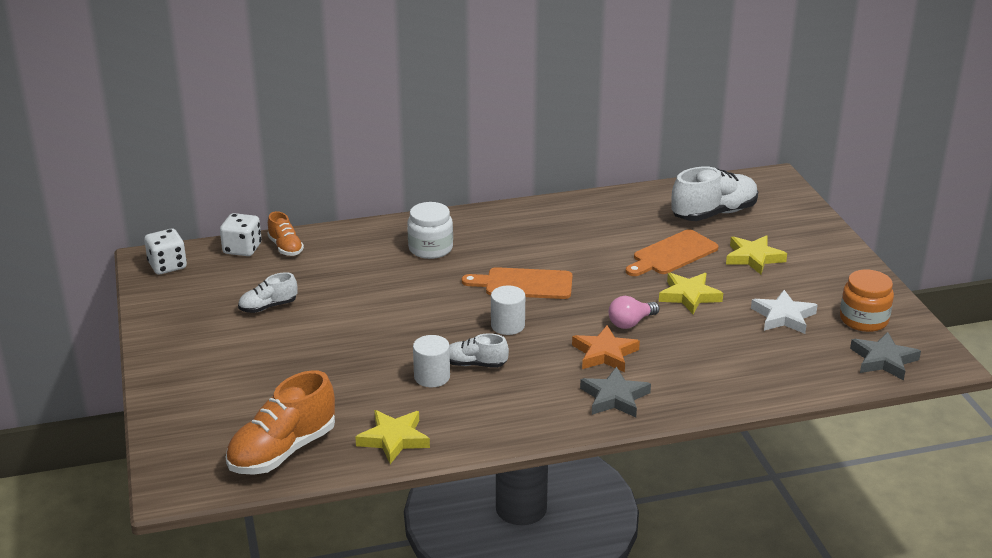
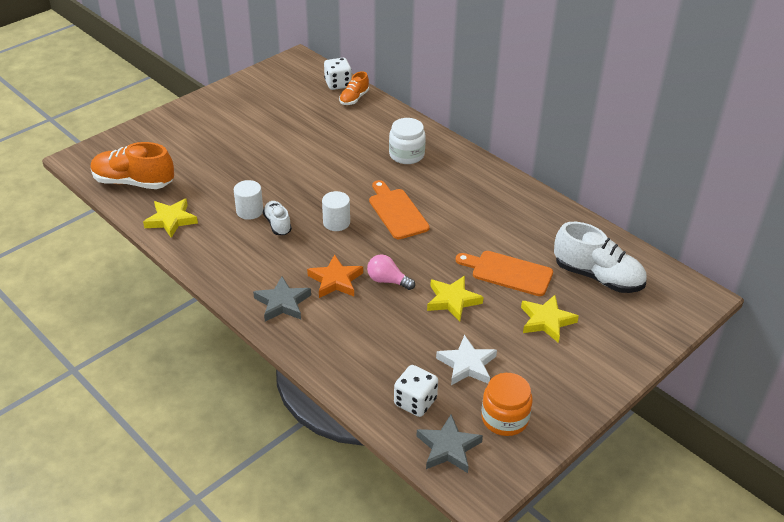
camera: 60 degrees right, 10 degrees up
white dice [144,229,187,274] -> white dice moved to [394,365,438,417]
white shoe [238,272,297,313] -> none

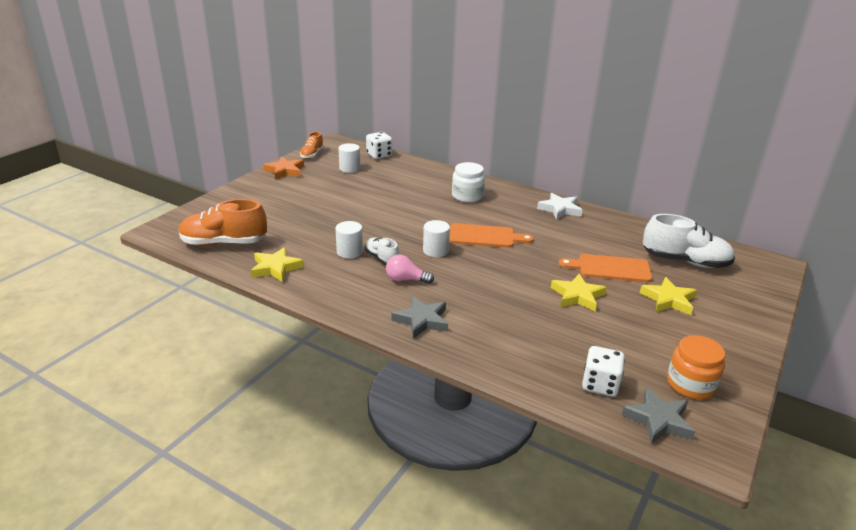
camera: 15 degrees left, 10 degrees down
orange star [307,254,363,298] -> orange star moved to [263,156,304,180]
orange shoe [339,71,369,105] -> orange shoe moved to [300,132,324,159]
pink light bulb [367,254,415,290] -> pink light bulb moved to [386,255,434,284]
orange cutting board [369,180,430,239] -> orange cutting board turned 135 degrees clockwise [449,223,534,248]
white star [436,335,497,385] -> white star moved to [537,193,583,220]
none -> white cylinder [338,143,360,173]

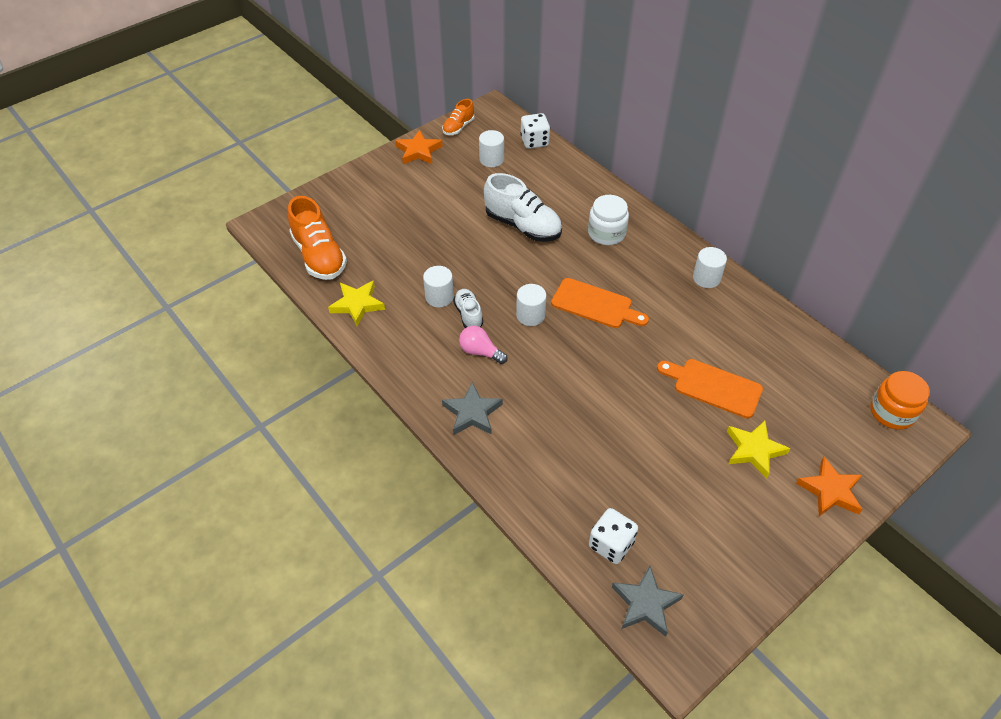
camera: 20 degrees right, 20 degrees up
orange shoe [179,199,267,246] -> orange shoe turned 135 degrees counterclockwise [288,196,347,280]
white star [537,193,583,220] -> white cylinder [693,247,727,288]
yellow star [551,274,607,311] -> none
white shoe [643,214,735,268] -> white shoe moved to [484,173,562,242]
orange jar [667,335,725,399] -> orange jar moved to [870,371,930,430]
none -> orange star [796,457,863,516]

